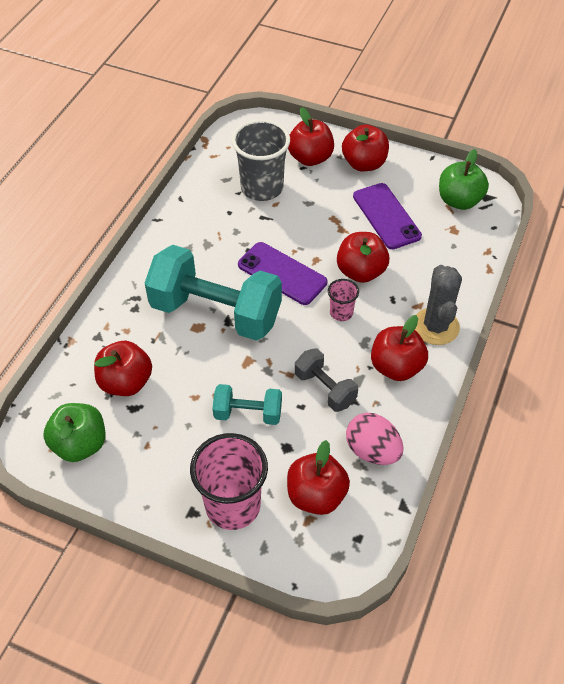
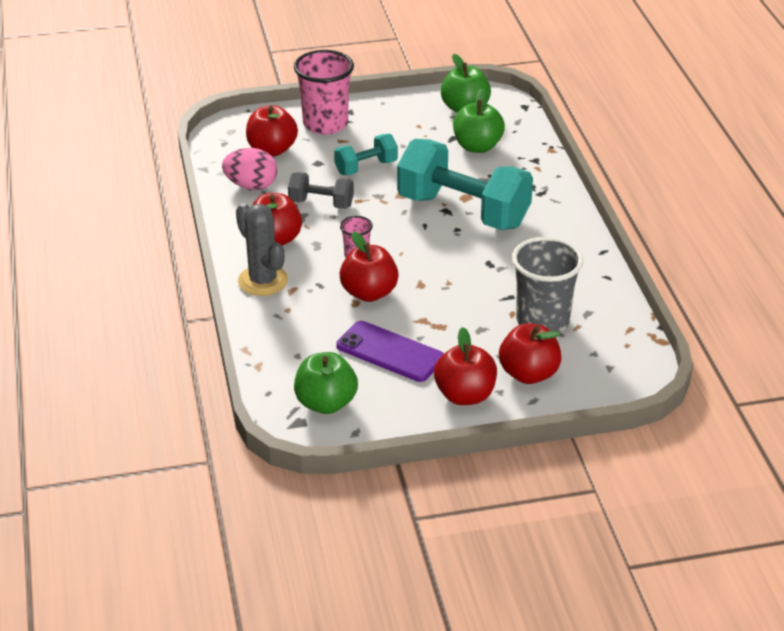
camera: 145 degrees right, 15 degrees down
red apple [94,341,152,396] -> green apple [453,88,505,153]
turquoise dumbbell [145,245,282,341] -> turquoise dumbbell turned 45 degrees clockwise [397,139,533,230]
purple phone [238,242,327,305] -> none

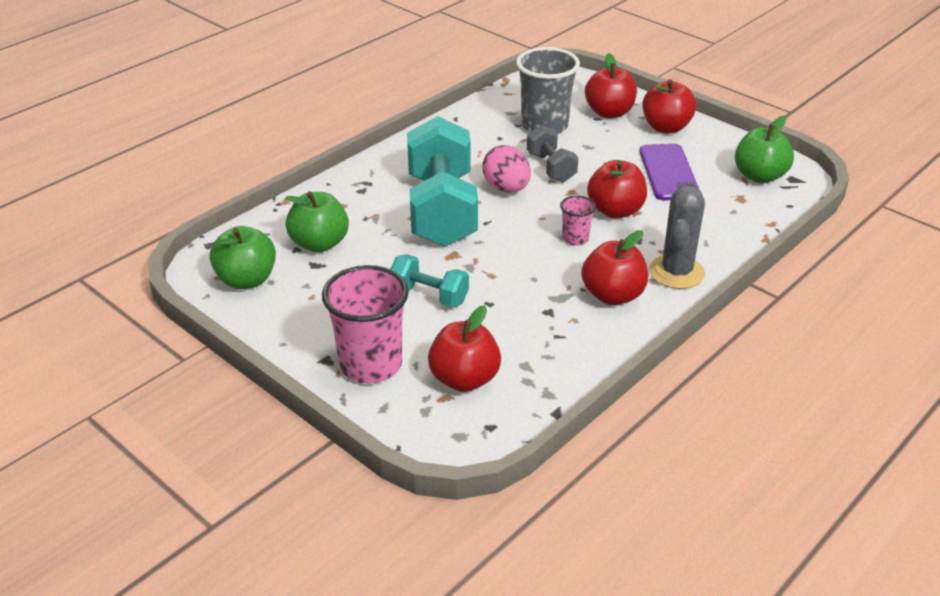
camera: 125 degrees left, 0 degrees up
pink egg [222,148,277,190] -> pink egg moved to [482,145,531,193]
grey dumbbell [288,172,354,209] -> grey dumbbell moved to [527,125,578,182]

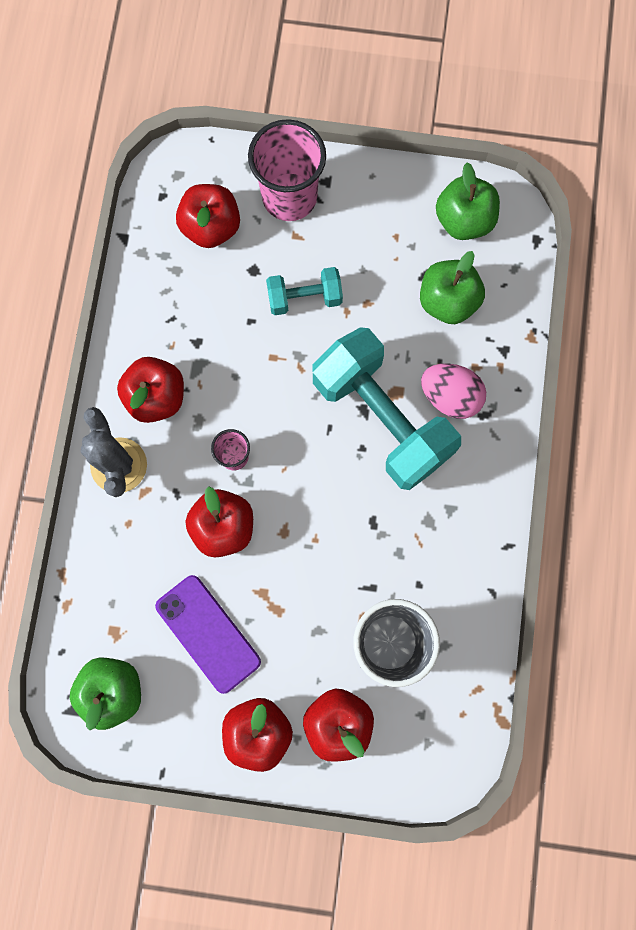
camera: 145 degrees right, 40 degrees up
pink egg [482,145,531,193] -> pink egg moved to [421,363,486,419]
grey dumbbell [527,125,578,182] -> none

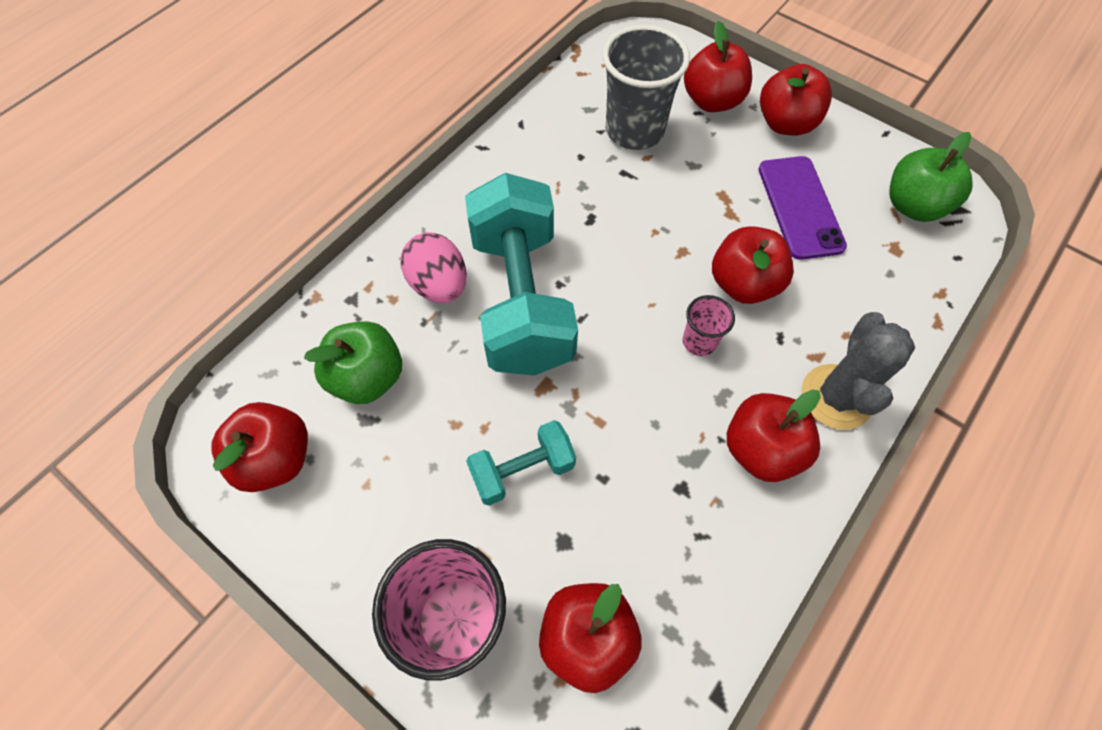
camera: 150 degrees left, 15 degrees down
turquoise dumbbell [266,267,343,315] -> turquoise dumbbell turned 45 degrees counterclockwise [466,420,576,506]
green apple [436,163,500,240] -> red apple [211,402,308,492]

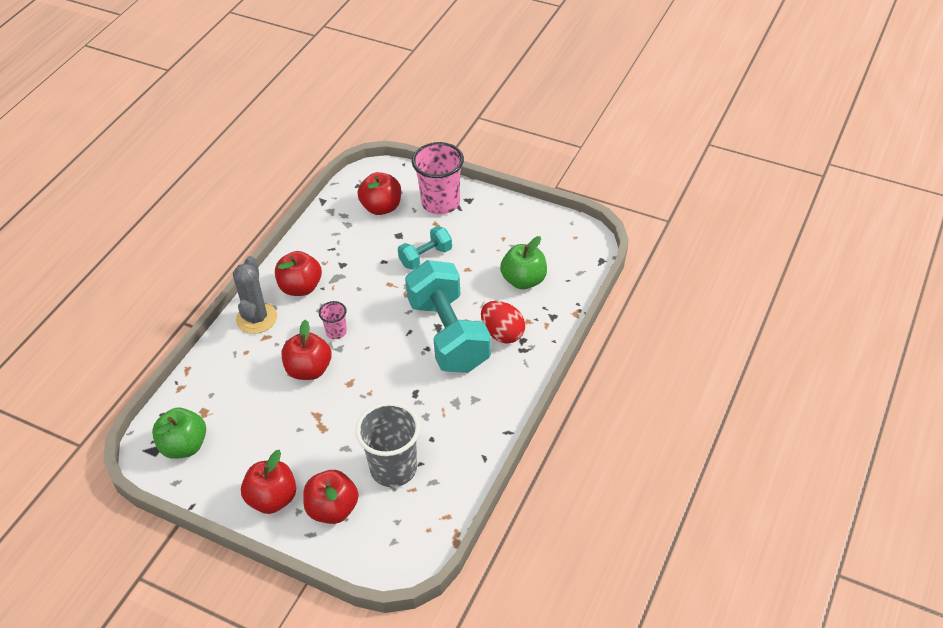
camera: 170 degrees right, 15 degrees down
red apple [211,402,308,492] -> none
pink egg [401,232,467,303] -> red egg [481,301,525,344]
purple phone [759,156,847,260] -> none

